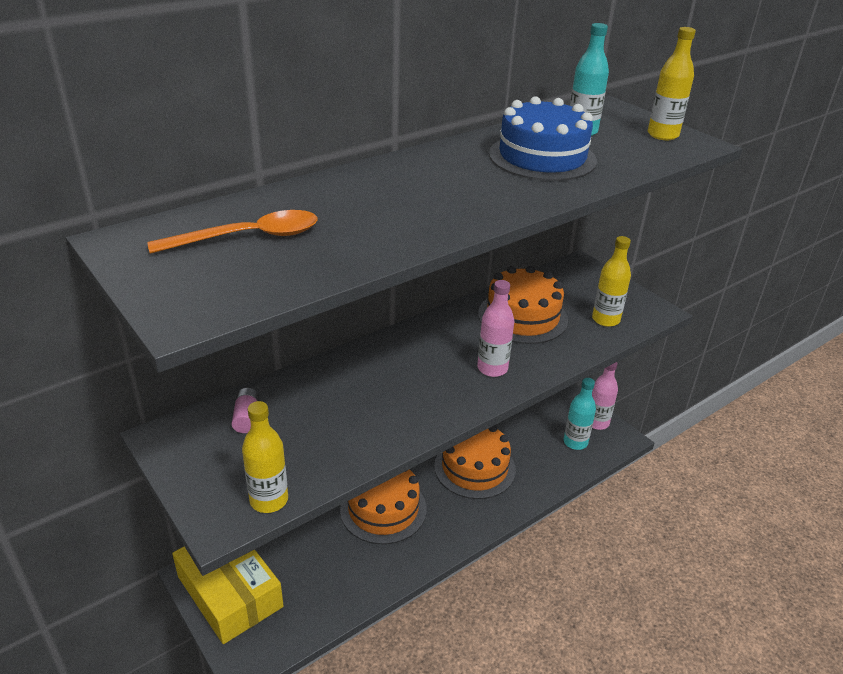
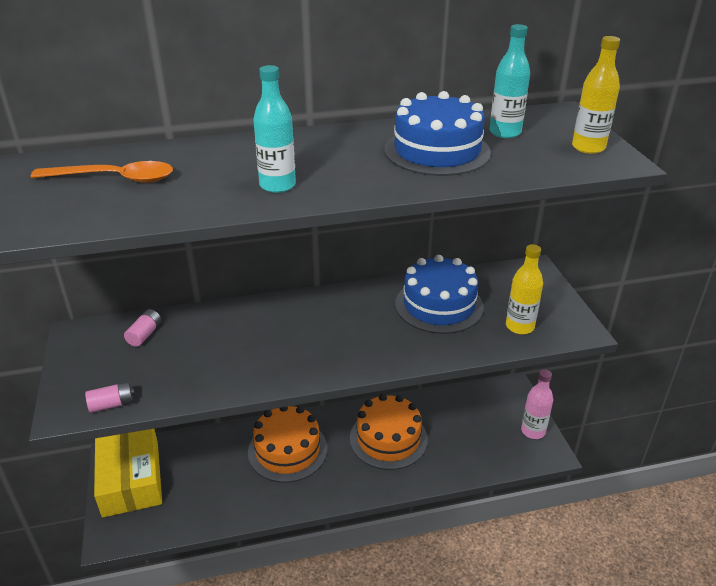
camera: 25 degrees right, 0 degrees up
yellow bottle [242,401,288,513] -> pink battery [85,382,135,413]
pink bottle [477,280,514,377] -> none
orange cake [478,266,568,344] -> blue cake [395,255,484,334]
turquoise bottle [564,378,596,450] -> turquoise bottle moved to [253,65,296,193]

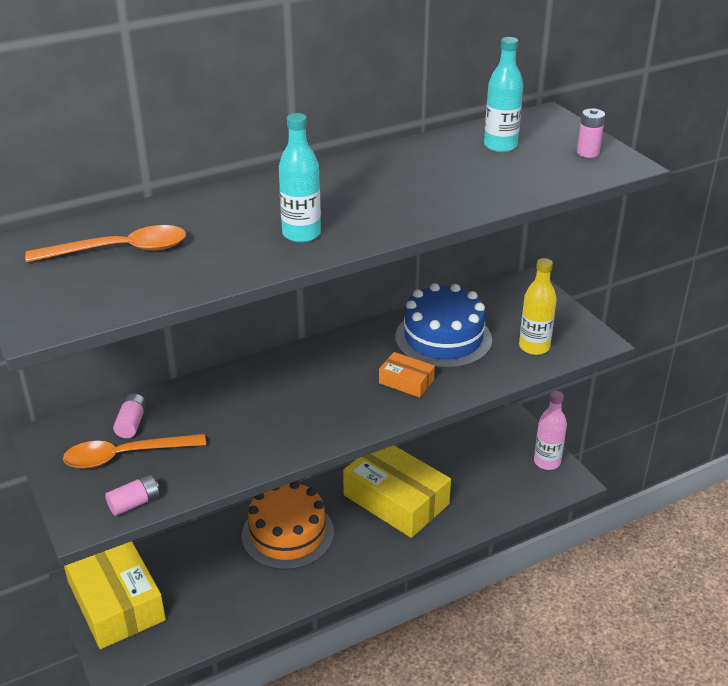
camera: 15 degrees left, 0 degrees up
orange cake [350,394,428,470] -> yellow box [343,445,451,538]
blue cake [385,91,491,176] -> none
yellow bottle [572,36,620,154] -> pink battery [577,108,605,158]
none -> orange spoon [63,434,206,469]
none -> orange box [379,352,435,397]

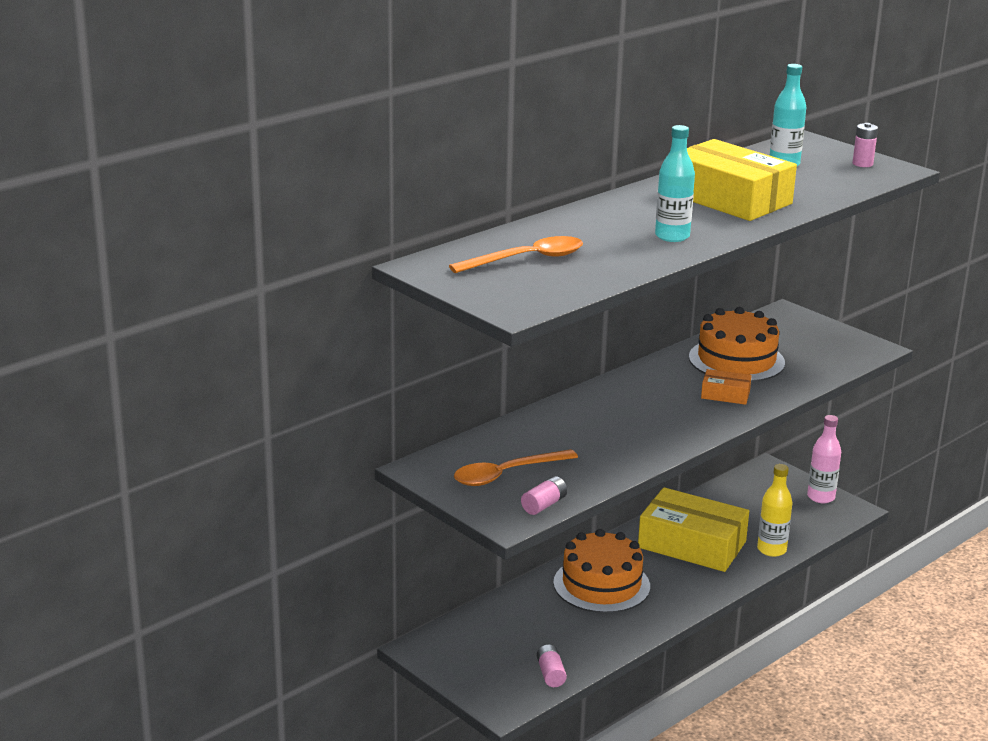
camera: 15 degrees left, 10 degrees down
yellow box [64,541,166,649] -> yellow box moved to [687,139,797,221]
pink battery [113,394,146,438] -> pink battery moved to [537,645,567,687]
blue cake [395,283,492,368] -> orange cake [689,307,785,382]
yellow bottle [519,258,557,355] -> yellow bottle moved to [757,464,793,557]

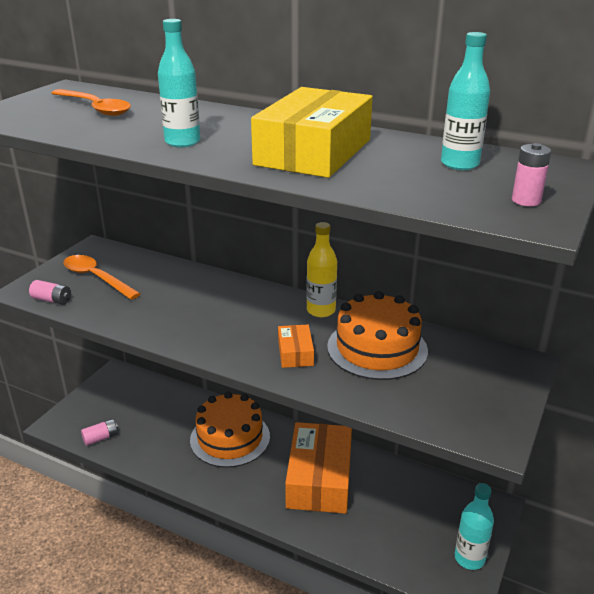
camera: 70 degrees right, 5 degrees up
yellow box [638,487,749,572] -> orange box [285,422,352,514]
yellow bottle [757,464,793,557] -> yellow bottle moved to [306,222,337,317]
pink bottle [807,415,841,503] -> turquoise bottle [455,483,494,570]

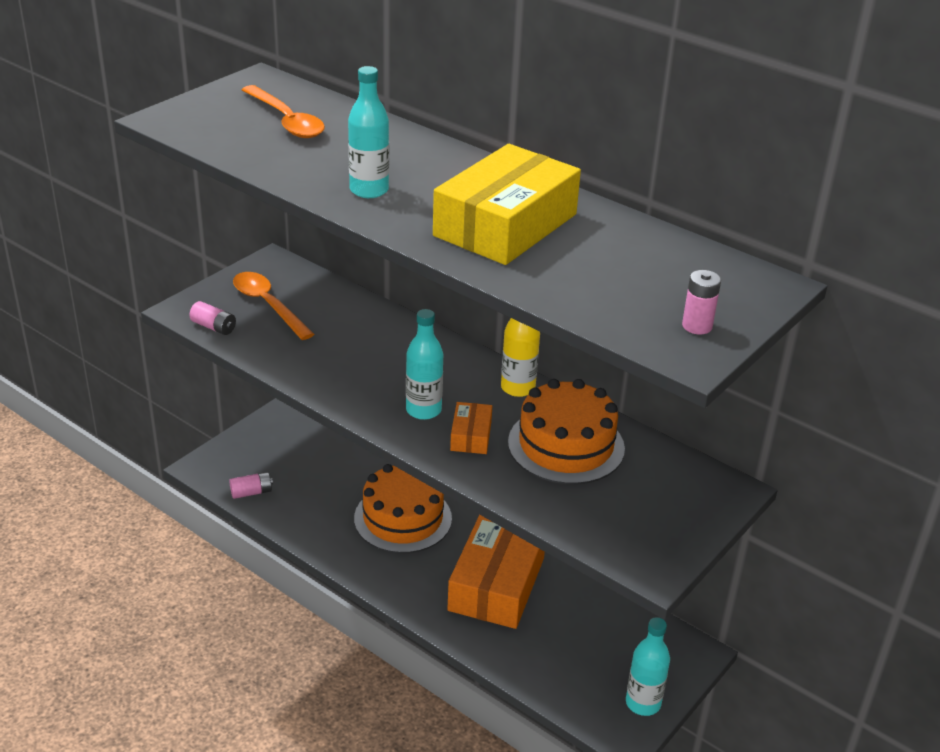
camera: 10 degrees right, 5 degrees up
turquoise bottle [441,32,490,170] -> turquoise bottle moved to [406,309,443,420]

